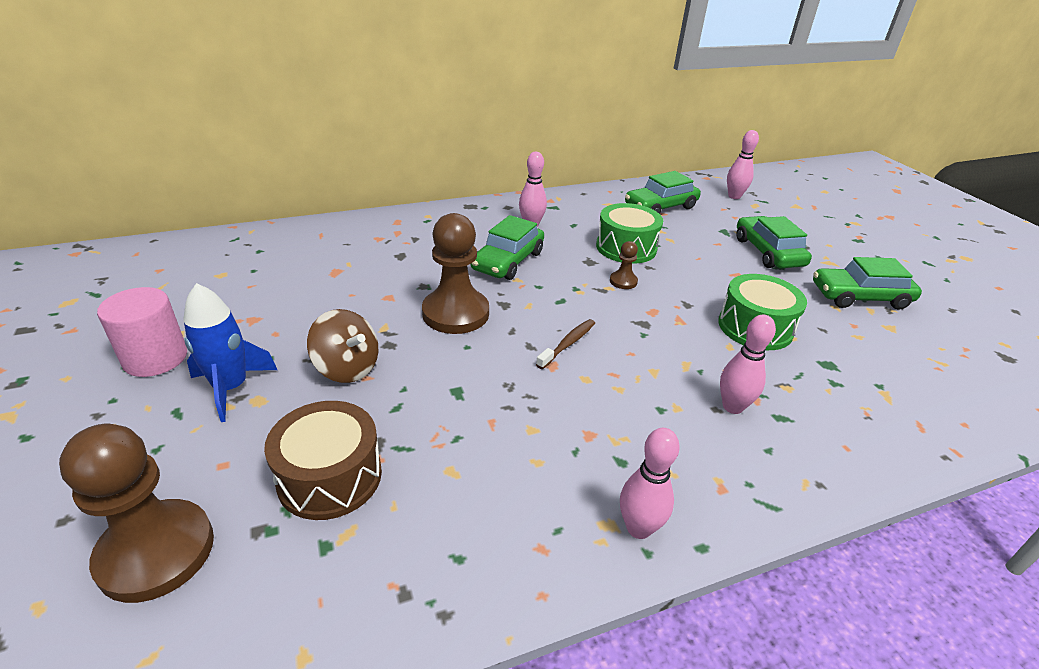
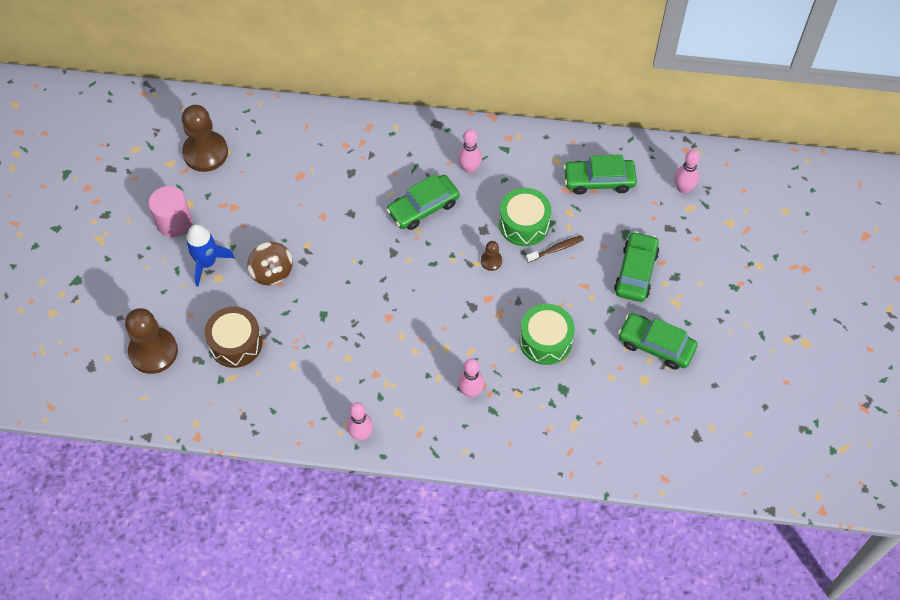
camera: 30 degrees right, 25 degrees up
brown pawn [422,213,489,334] -> brown pawn moved to [182,105,228,172]
brown toothbrush [536,319,595,369] -> brown toothbrush moved to [526,235,584,263]

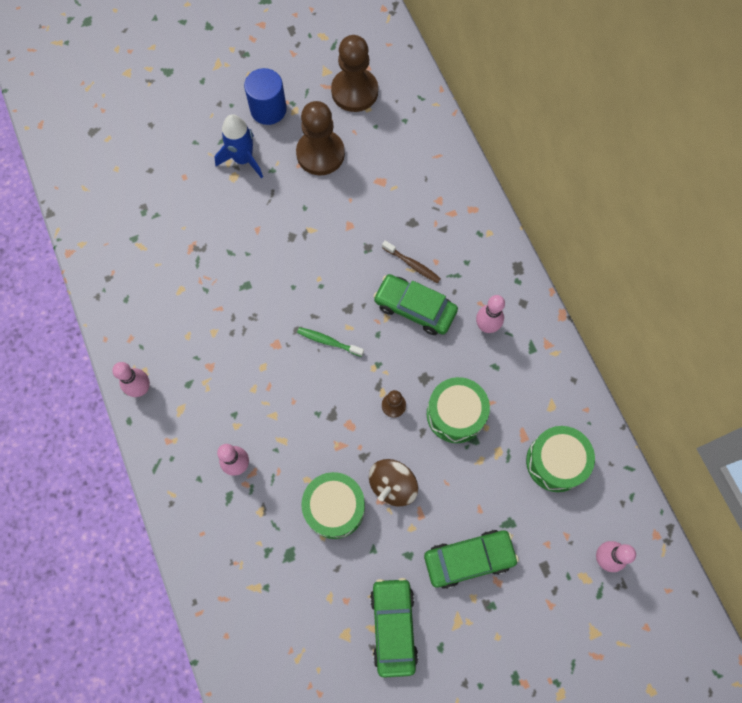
camera: 60 degrees right, 10 degrees up
brown pawn [125,308,178,374] -> brown pawn moved to [296,101,345,175]
pink cylinder [149,186,192,237] -> blue cylinder [244,68,287,125]
brown drum [205,307,262,368] -> none
brown spinning top [248,242,293,285] -> brown spinning top moved to [369,459,418,506]
brown toothbrush [526,235,584,263] -> brown toothbrush moved to [382,240,441,283]
green car [563,155,637,195] -> green drum [526,426,595,492]
none -> green toothbrush [297,327,364,357]

